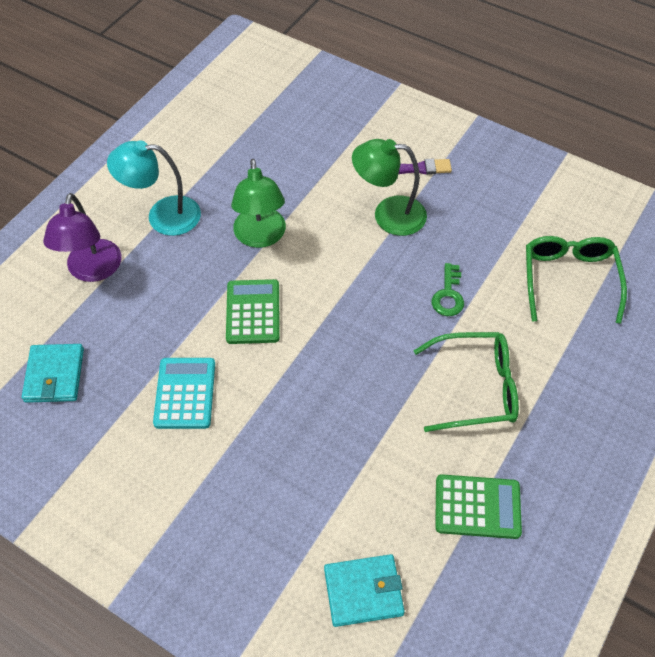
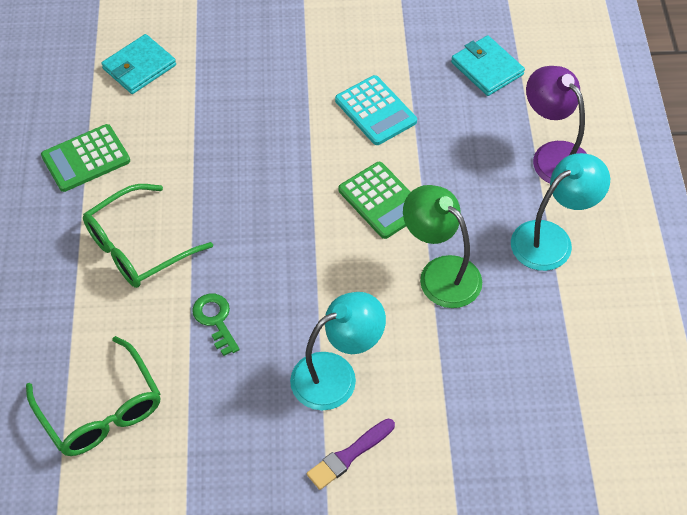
camera: 145 degrees right, 0 degrees up
green lamp [352,139,427,236] -> turquoise lamp [290,292,386,411]

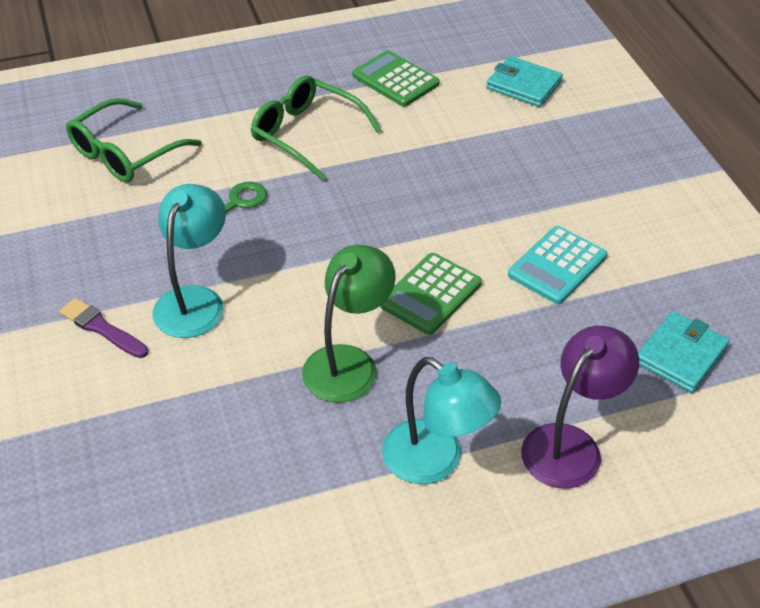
camera: 75 degrees right, 10 degrees down
turquoise lamp [290,292,386,411] -> turquoise lamp turned 120 degrees counterclockwise [153,184,226,338]

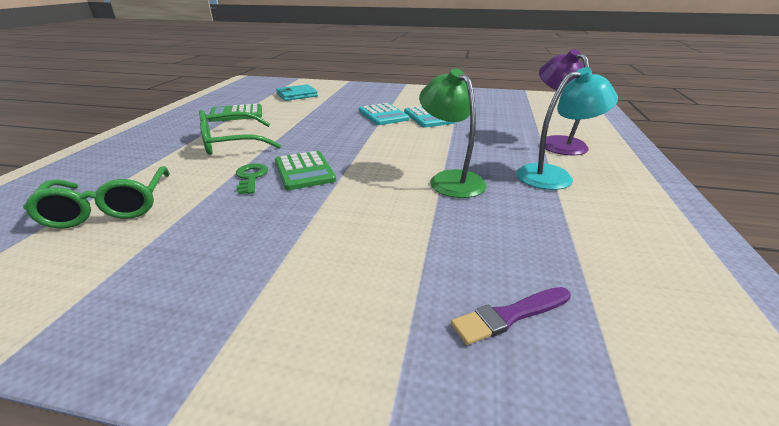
camera: 60 degrees left, 15 degrees down
purple brush [59,298,148,358] -> purple brush moved to [451,287,571,345]
turquoise lamp [153,184,226,338] -> none
green calculator [380,253,482,335] -> green calculator moved to [275,151,336,190]
turquoise wallet [638,311,729,393] -> none
none -> turquoise calculator [359,103,410,125]

